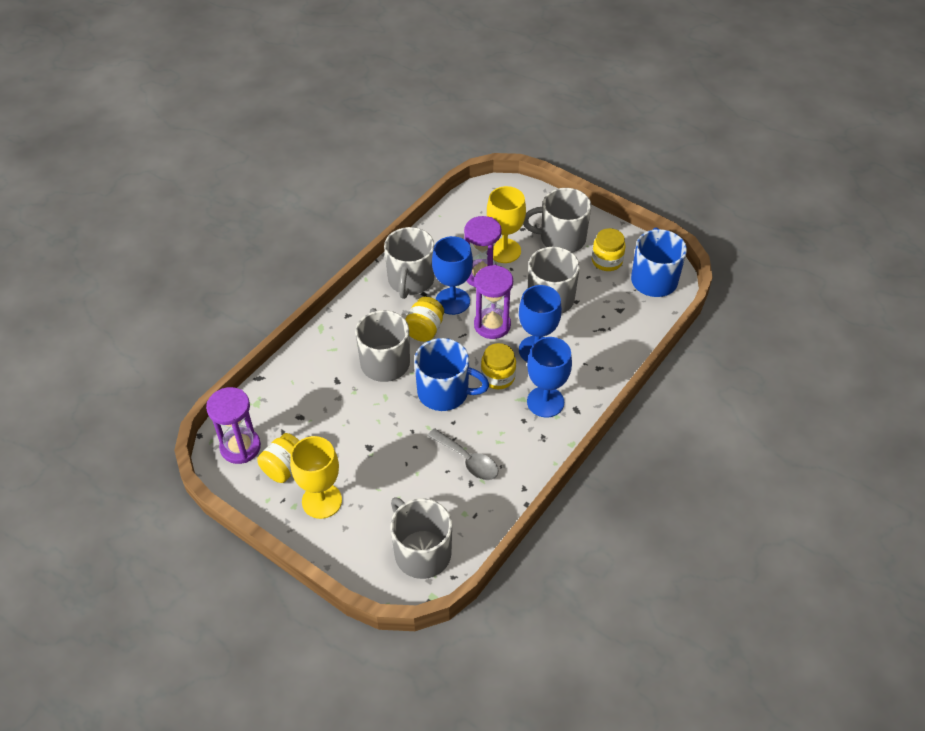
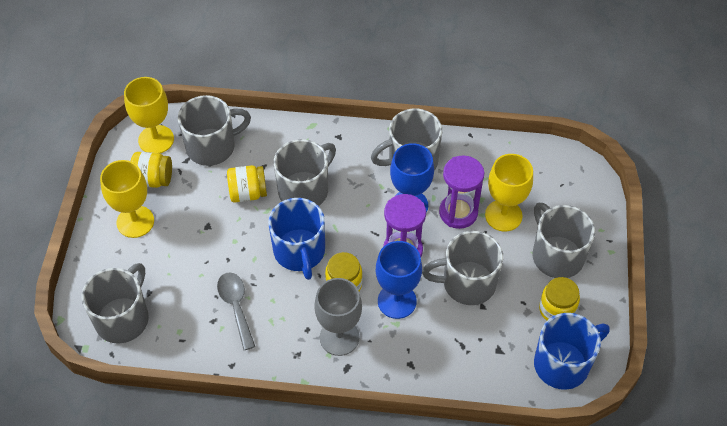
camera: 60 degrees right, 5 degrees up
purple hourglass [206,387,261,464] -> yellow goblet [124,77,174,153]
yellow jar [405,297,444,342] -> yellow jar moved to [227,165,267,203]
grey spoon [427,428,499,480] -> grey spoon turned 150 degrees clockwise [217,272,255,350]
blue goblet [527,337,572,418] -> grey goblet [314,278,362,356]
none -> grey mug [178,95,251,166]

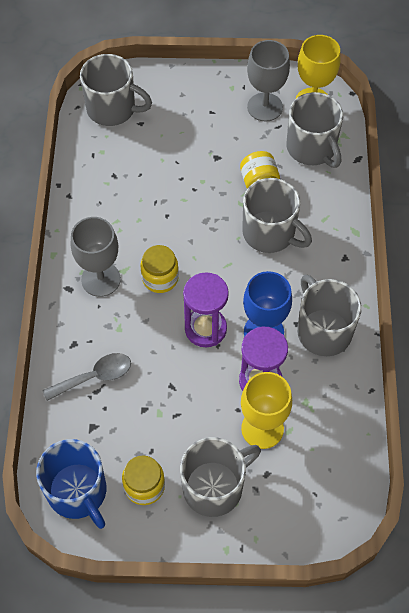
camera: 85 degrees right, 5 degrees up
yellow goblet [100,160,154,238] -> none
yellow jar [131,152,172,188] -> grey goblet [247,40,290,122]
grey spoon [217,272,255,350] -> grey spoon moved to [43,353,131,401]
blue mug [268,198,325,280] -> none
blue goblet [376,241,422,319] -> none
grey mug [422,231,503,305] -> none

